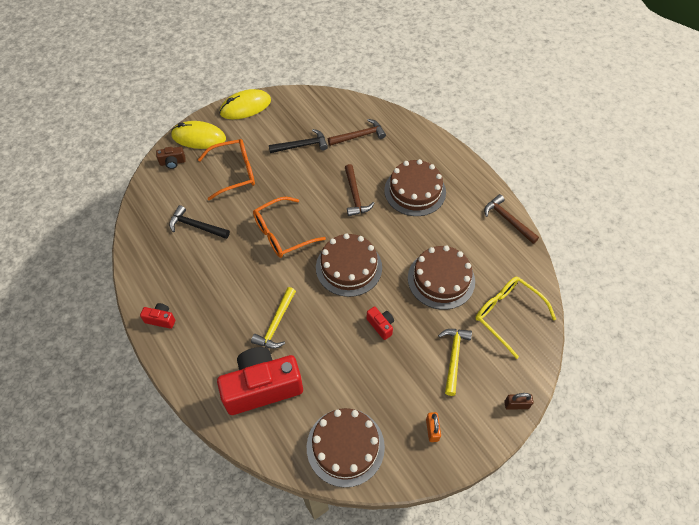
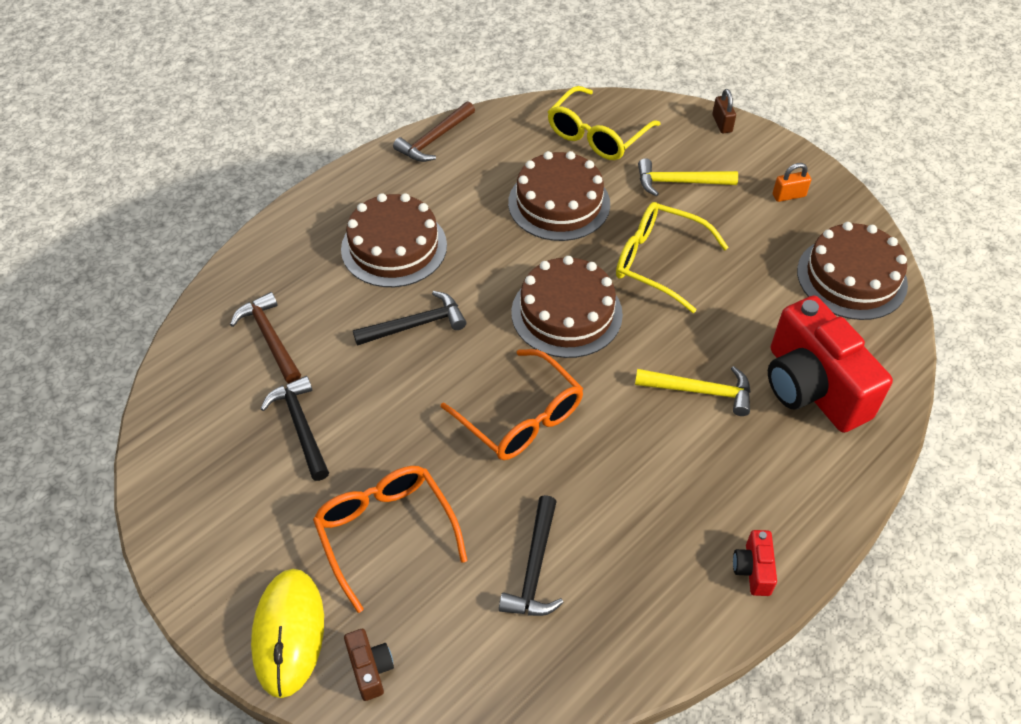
camera: 100 degrees left, 5 degrees down
yellow mouse [219,89,271,119] -> none
brown hammer [345,164,375,216] -> black hammer [353,291,467,346]
red camera [366,306,394,340] -> yellow glasses [616,202,729,313]

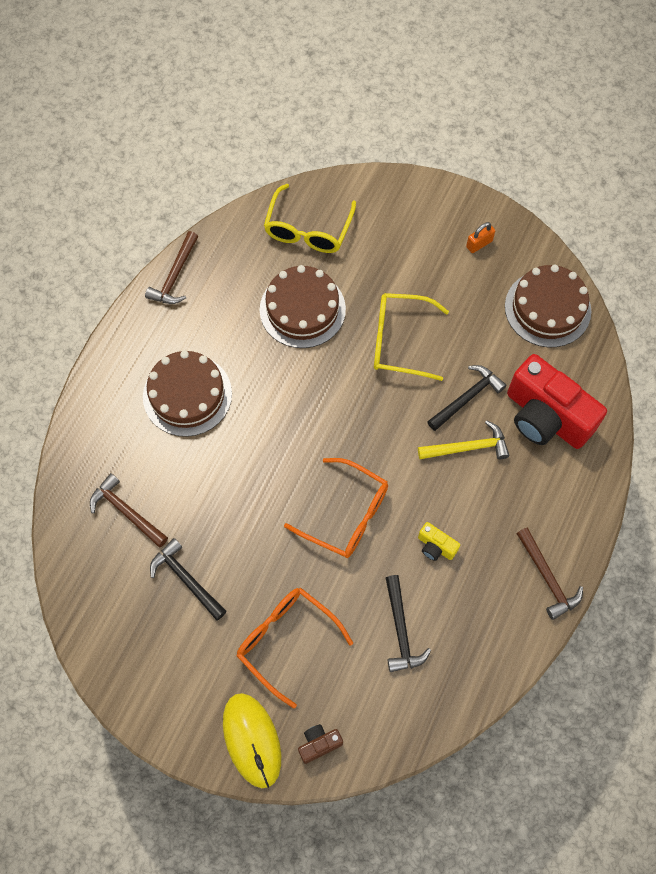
camera: 20 degrees left, 15 degrees up
brown camera [344,629,394,701] -> brown camera turned 75 degrees counterclockwise [298,724,343,764]
black hammer [353,291,467,346] -> black hammer moved to [427,365,506,431]
brown cake [511,256,623,358] -> none
yellow hammer [638,158,738,196] -> none
brown padlock [712,89,736,133] -> none
red camera [733,530,777,596] -> brown hammer [516,527,583,620]
none -> yellow camera [418,522,460,561]

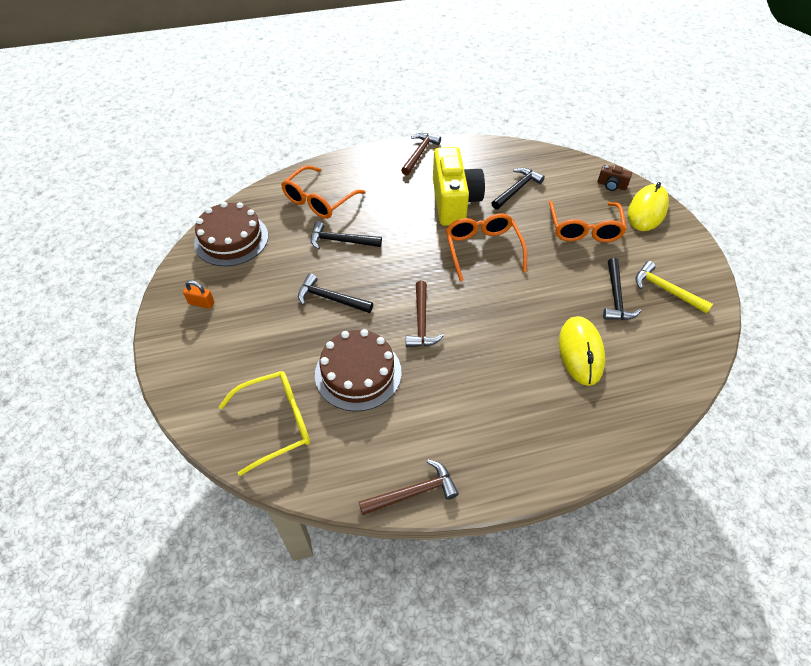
camera: 130 degrees left, 15 degrees down
brown hammer [90,473,168,547] -> brown hammer moved to [406,281,444,347]
brown cake [143,350,232,437] -> none
yellow glasses [374,293,449,381] -> black hammer [298,273,373,313]
yellow hammer [418,420,509,459] -> yellow hammer moved to [635,261,713,314]
yellow camera [418,522,460,561] -> yellow camera [433,147,485,226], size x2.38
red camera [507,354,607,449] -> orange glasses [281,165,365,219]
none -> yellow mouse [559,316,605,386]

